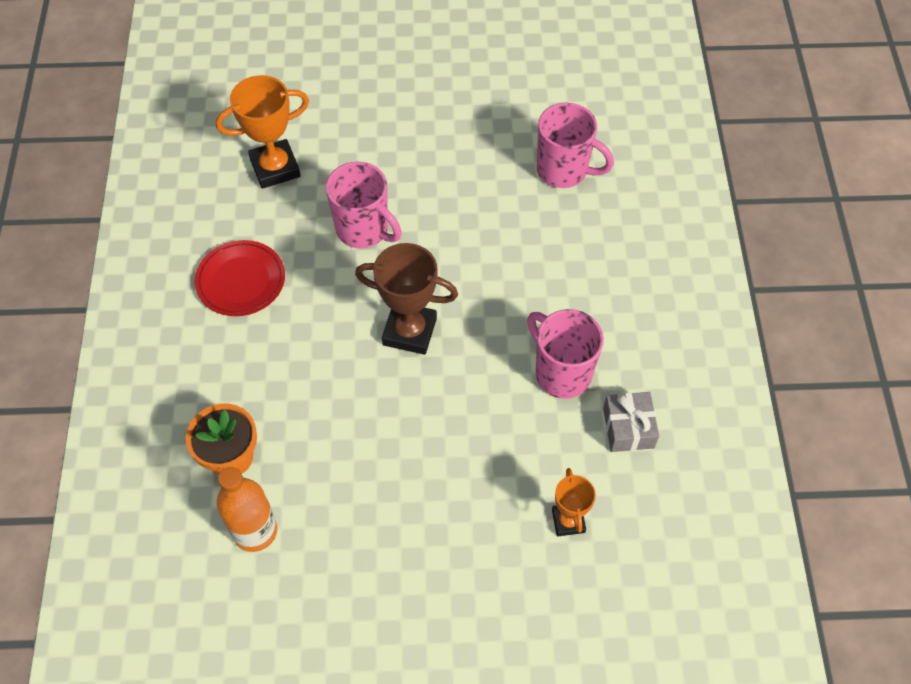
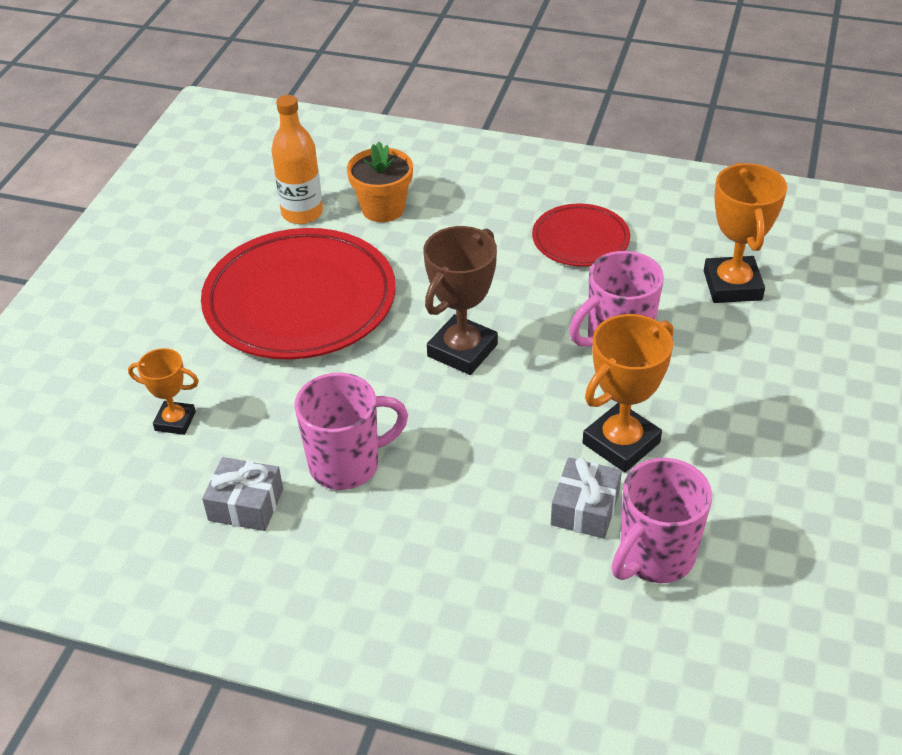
camera: 110 degrees right, 15 degrees down
none -> red plate [201,228,396,360]
none -> grey gift [551,458,622,539]
none -> orange trophy [582,314,673,472]

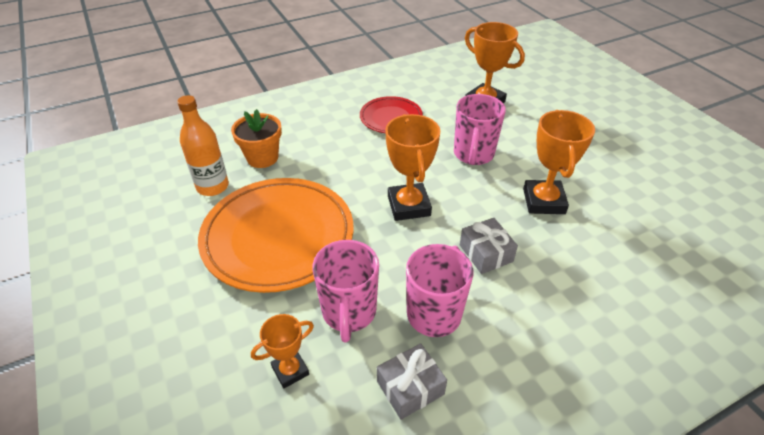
camera: 45 degrees left, 0 degrees up
red plate [201,228,396,360] -> orange plate [198,178,354,293]
brown trophy [423,226,498,375] -> orange trophy [385,114,440,221]
grey gift [551,458,622,539] -> grey gift moved to [460,218,518,274]
pink mug [612,458,712,583] -> pink mug moved to [312,240,379,342]

